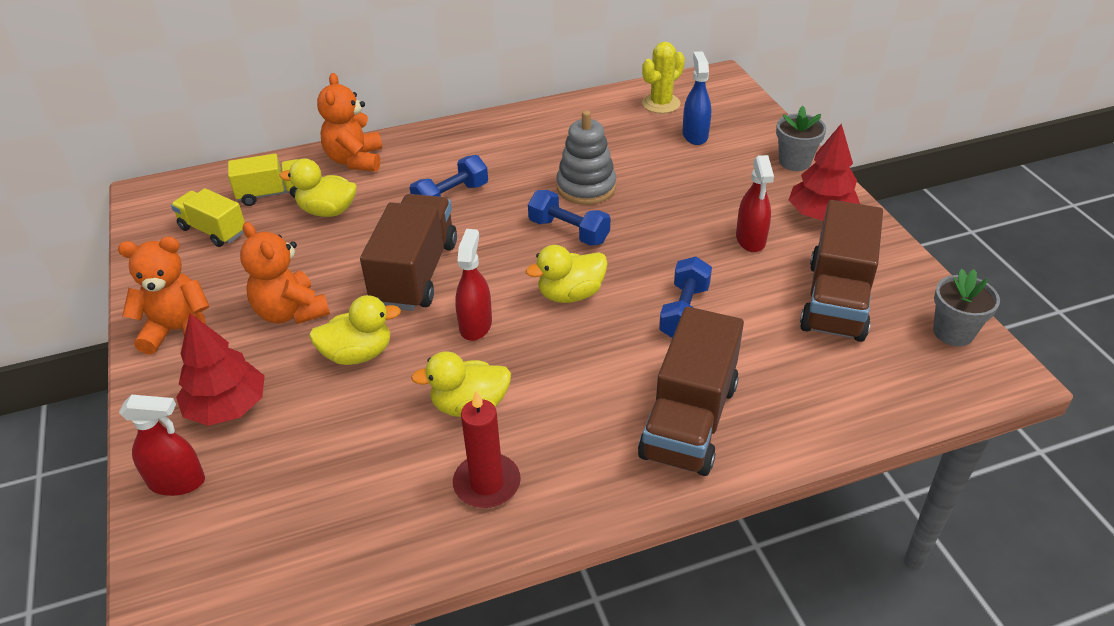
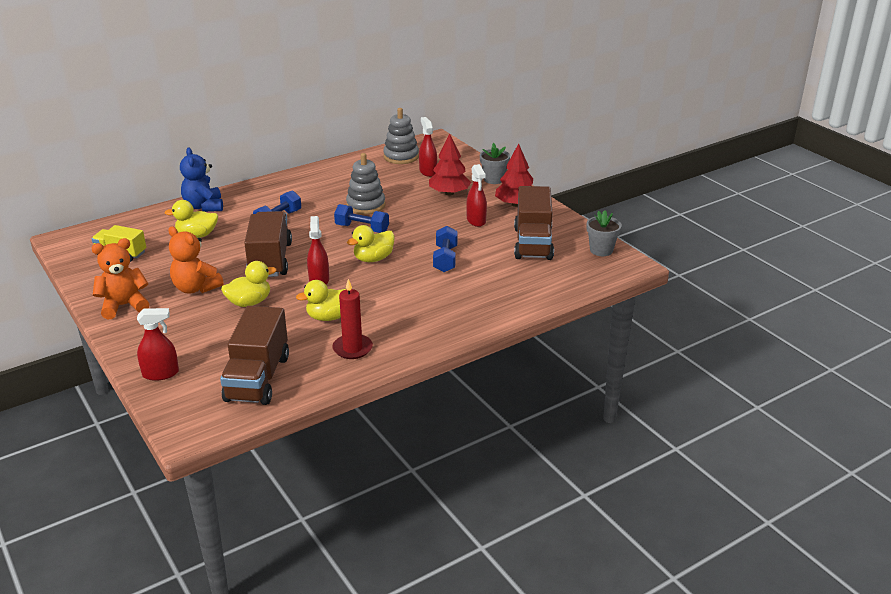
camera: 15 degrees left, 10 degrees down
red tree [176,313,265,426] -> red tree moved to [429,133,471,196]
yellow truck [228,154,299,206] -> none
orange teddy bear [317,73,382,171] -> blue teddy bear [180,148,223,212]
brown truck [638,307,744,476] -> brown truck moved to [220,306,289,405]
yellow cactus [642,42,685,113] -> grey stacking toy [383,108,419,164]
blue spray bottle [682,51,711,145] -> red spray bottle [419,117,437,177]

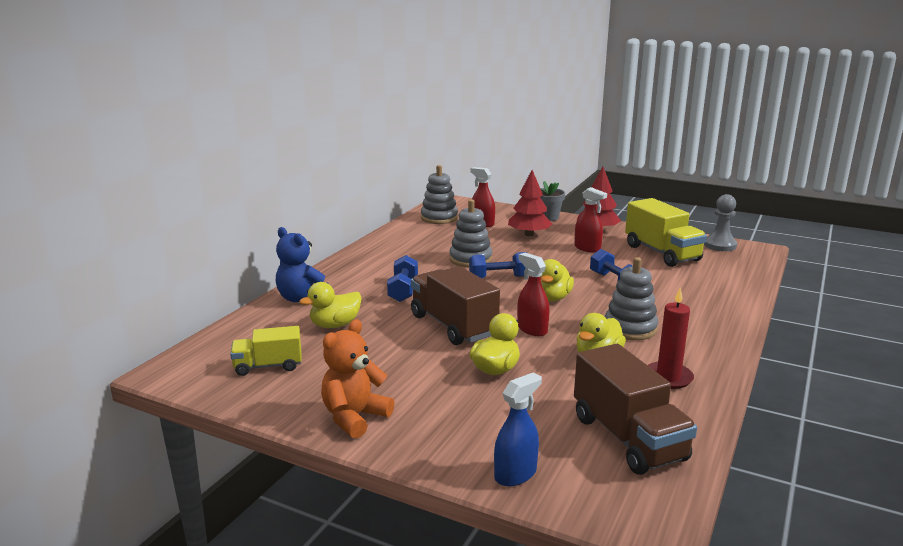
camera: 30 degrees left, 10 degrees down
red spray bottle [137,308,179,381] -> blue spray bottle [494,372,542,486]
orange teddy bear [168,226,224,293] -> none
brown truck [514,186,554,260] -> yellow truck [625,198,707,267]
grey flower pot [587,210,622,256] -> grey pawn [704,194,737,251]
none -> grey stacking toy [605,257,659,340]

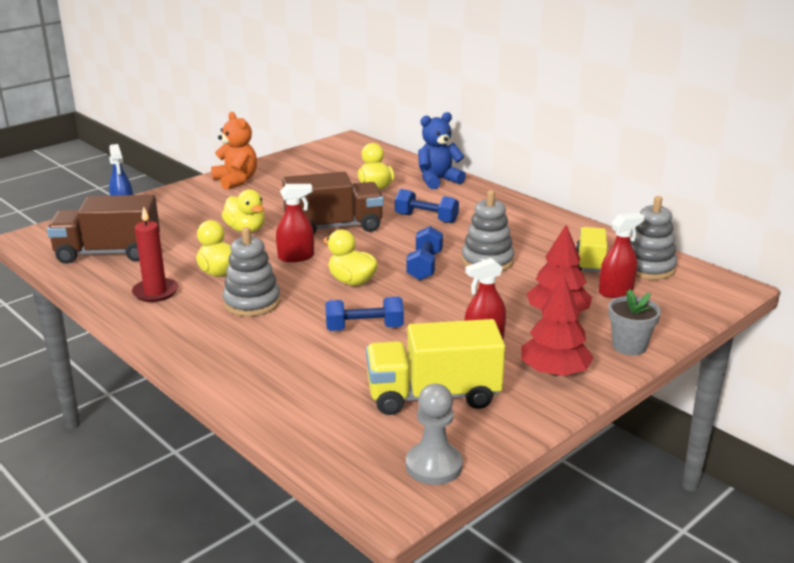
camera: 110 degrees right, 5 degrees up
yellow truck [230,326,302,376] -> yellow truck moved to [576,227,607,273]

